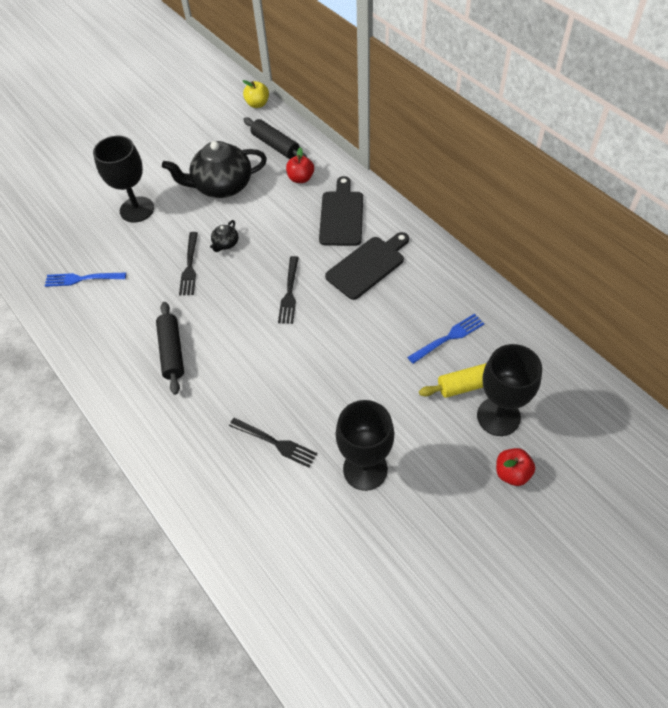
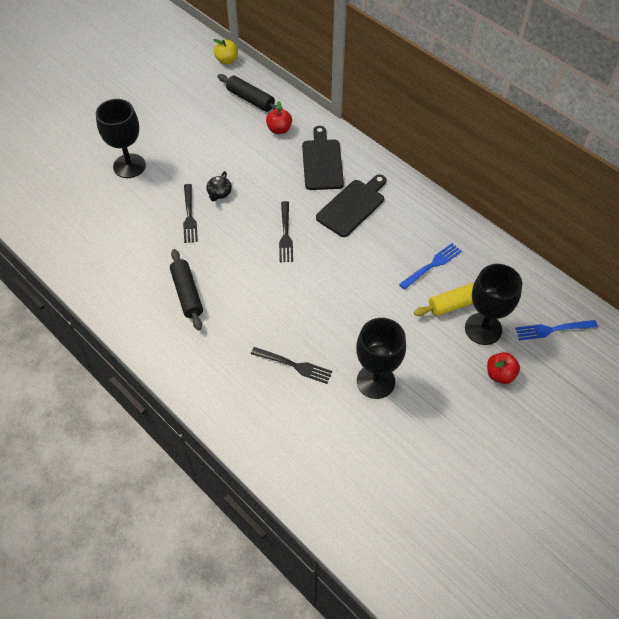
camera: 10 degrees left, 0 degrees up
blue fork [45,272,126,287] -> blue fork moved to [515,320,598,340]
black teapot [162,141,267,198] -> none

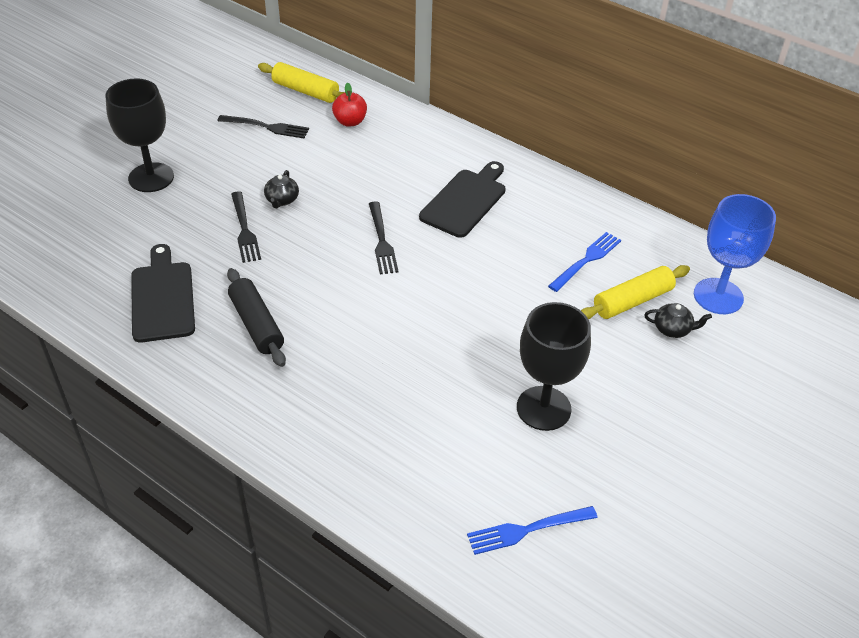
camera: 10 degrees left, 10 degrees down
yellow apple [213,39,238,64] -> none
black rolling pin [218,74,283,112] -> yellow rolling pin [258,62,345,103]
black fork [251,347,332,384] -> black fork moved to [217,115,309,138]
black cutting board [302,126,344,190] -> black cutting board moved to [131,244,195,343]
black goblet [465,264,522,345] -> black teapot [644,303,712,338]
red apple [487,352,520,384] -> none
blue fork [515,320,598,340] -> blue fork moved to [467,506,598,555]
none -> blue goblet [694,194,776,314]

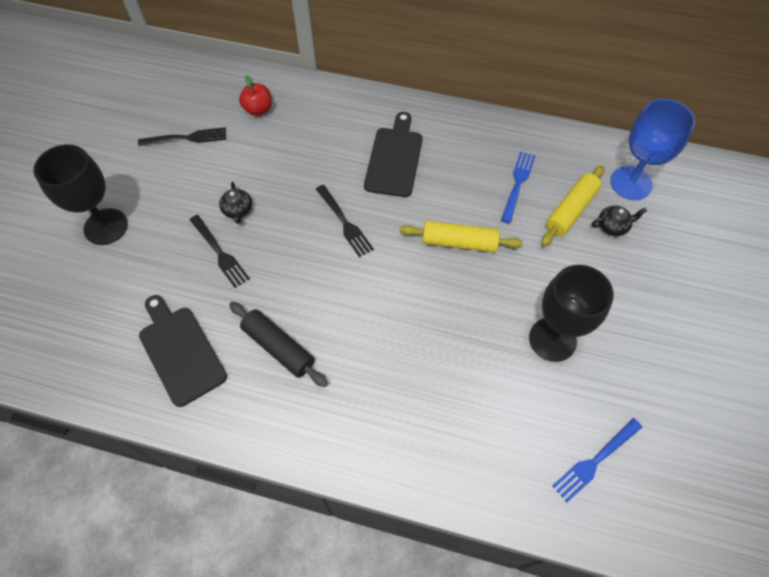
camera: 20 degrees left, 15 degrees up
yellow rolling pin [258,62,345,103] -> yellow rolling pin moved to [400,221,523,252]

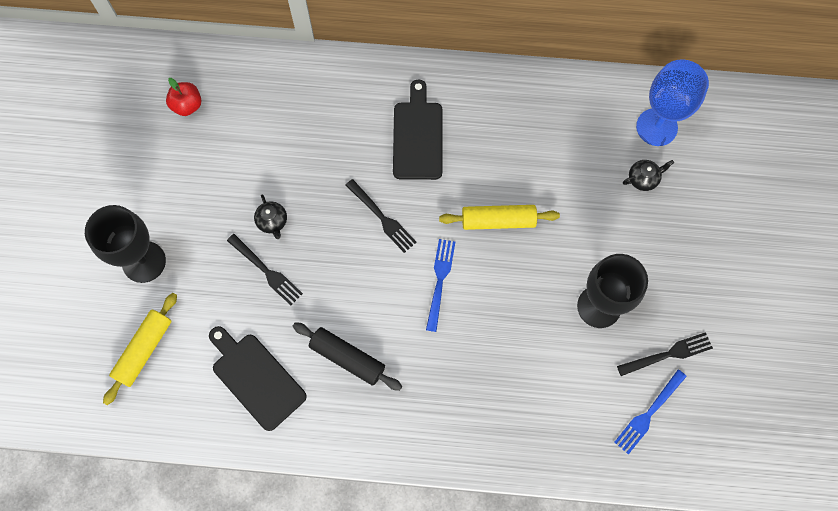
camera: 10 degrees left, 10 degrees up
black fork [138,127,226,146] -> black fork moved to [617,332,713,376]
red apple [239,75,272,116] -> red apple moved to [166,78,201,116]
blue fork [501,151,535,223] -> blue fork moved to [426,239,455,332]
yellow rolling pin [541,165,604,246] -> yellow rolling pin moved to [103,293,177,405]

